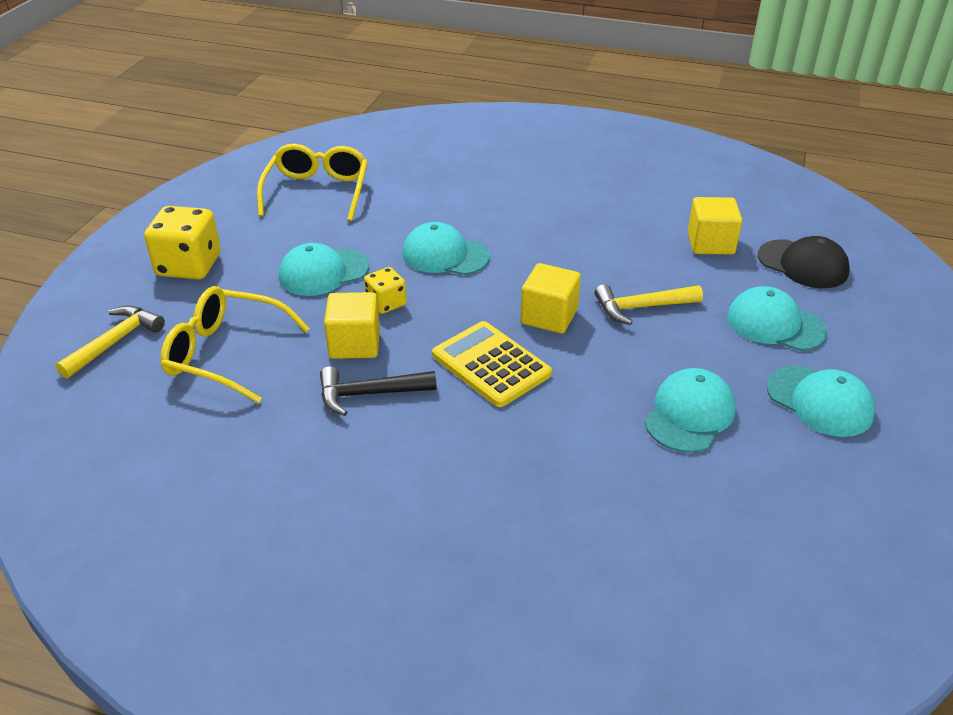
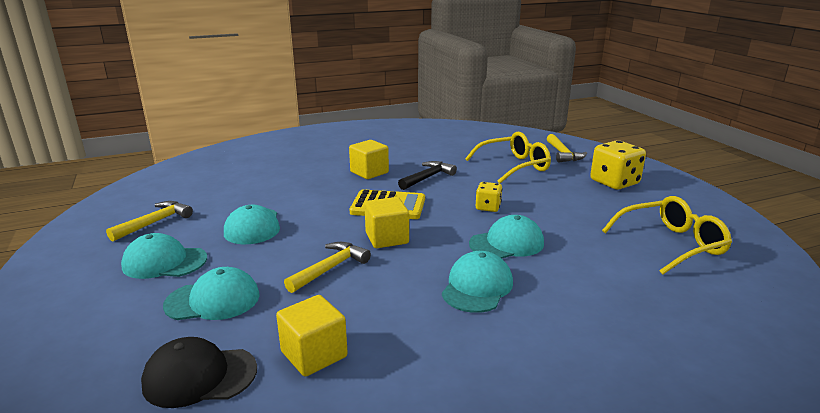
camera: 140 degrees right, 15 degrees down
yellow glasses [257,144,368,221] -> yellow glasses turned 75 degrees counterclockwise [602,196,732,275]
turquoise cap [279,243,369,296] -> turquoise cap moved to [442,251,513,313]
yellow cube [324,292,380,359] -> yellow cube moved to [349,140,389,179]
none -> yellow hammer [106,201,193,241]

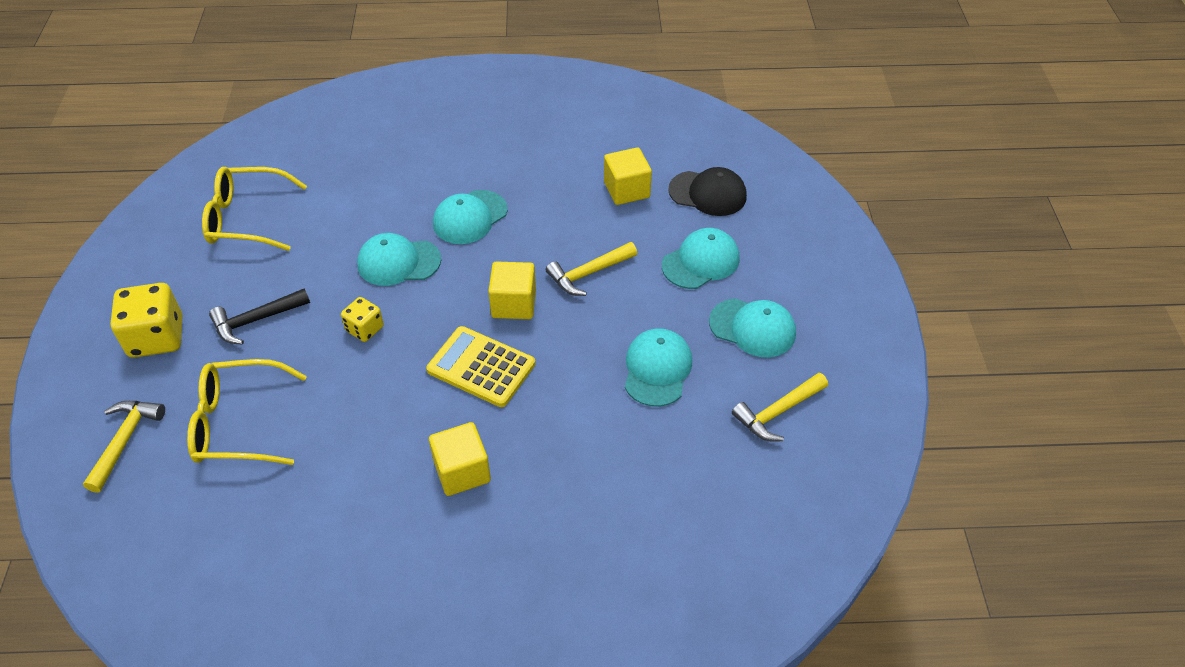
camera: 160 degrees left, 25 degrees up
turquoise cap [163,267,260,320] -> turquoise cap turned 135 degrees clockwise [662,228,740,289]
black hammer [398,161,457,190] -> black hammer moved to [209,289,310,345]

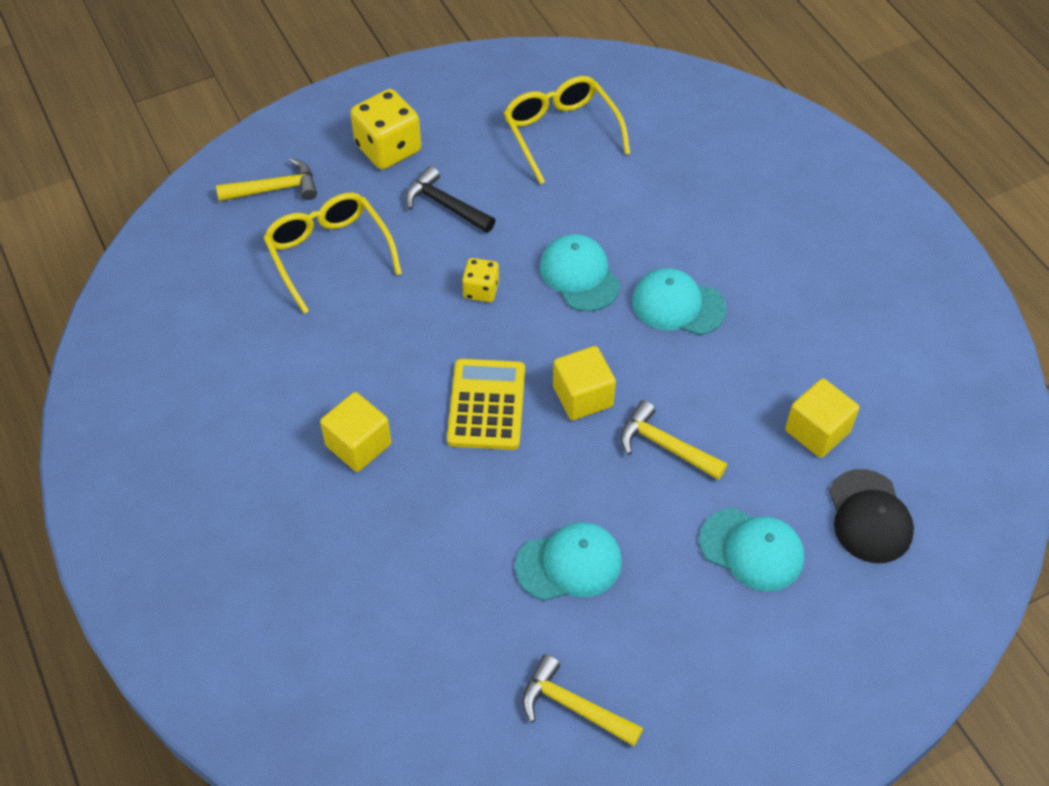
camera: 65 degrees right, 5 degrees up
turquoise cap [709,298,796,357] -> none

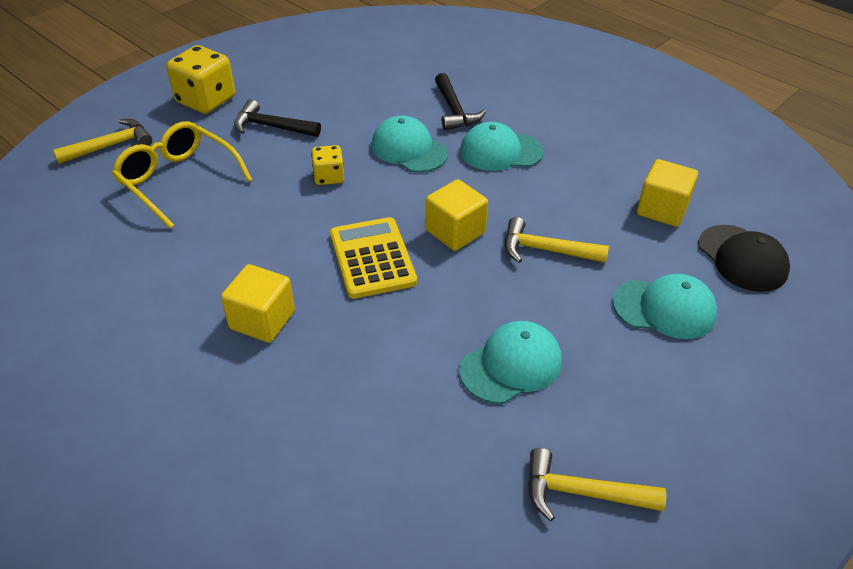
camera: 20 degrees left, 10 degrees down
yellow glasses [504,76,630,184] -> none
none -> black hammer [435,73,486,130]

